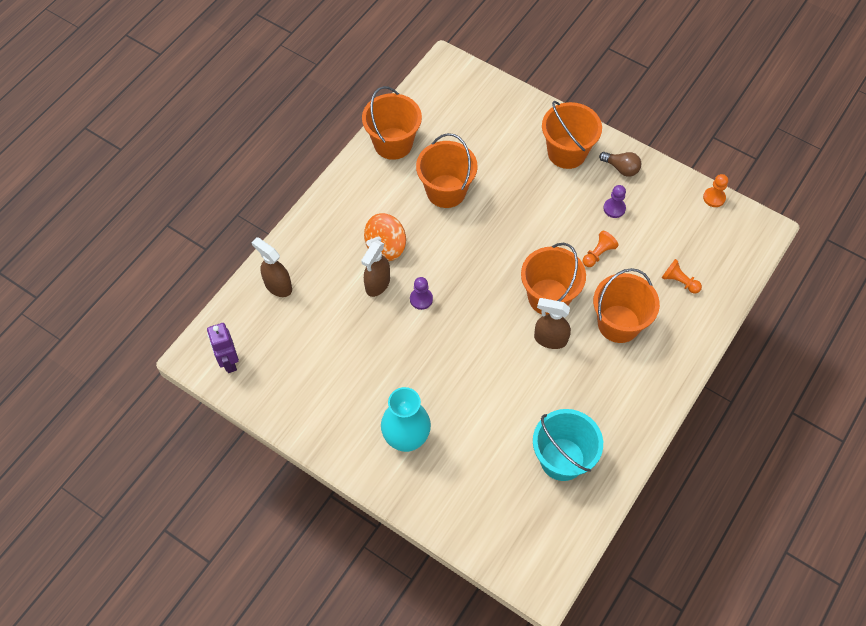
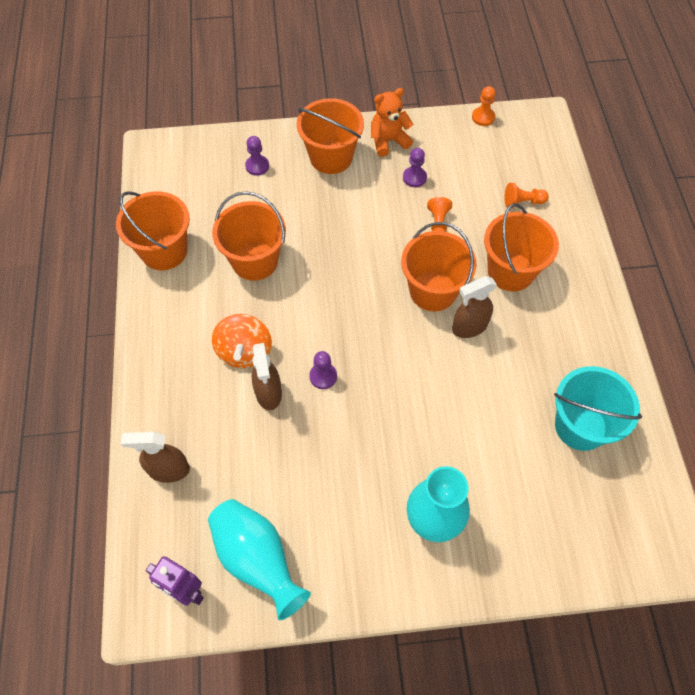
camera: 40 degrees left, 0 degrees up
brown light bulb [599,152,641,177] -> orange teddy bear [371,88,413,157]
none -> turquoise vase [208,499,311,620]
none -> purple pawn [245,136,269,176]

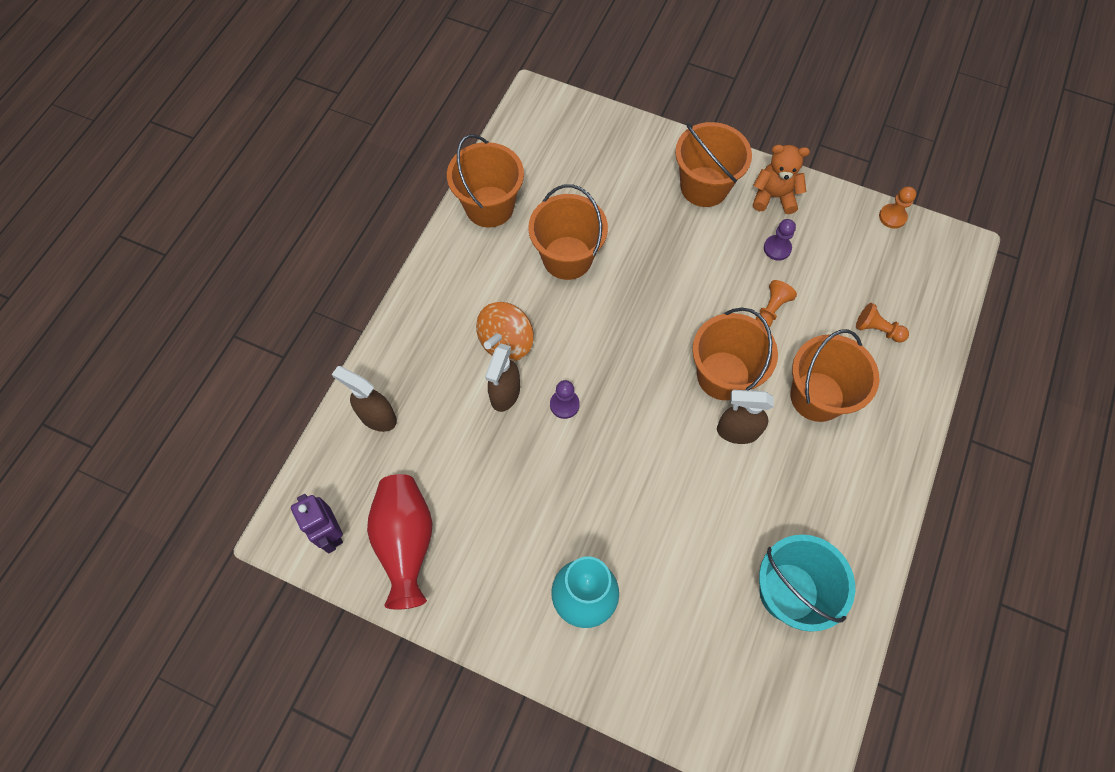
camera: 30 degrees right, 5 degrees up
turquoise vase [208,499,311,620] -> red vase [367,474,433,610]
purple pawn [245,136,269,176] -> none

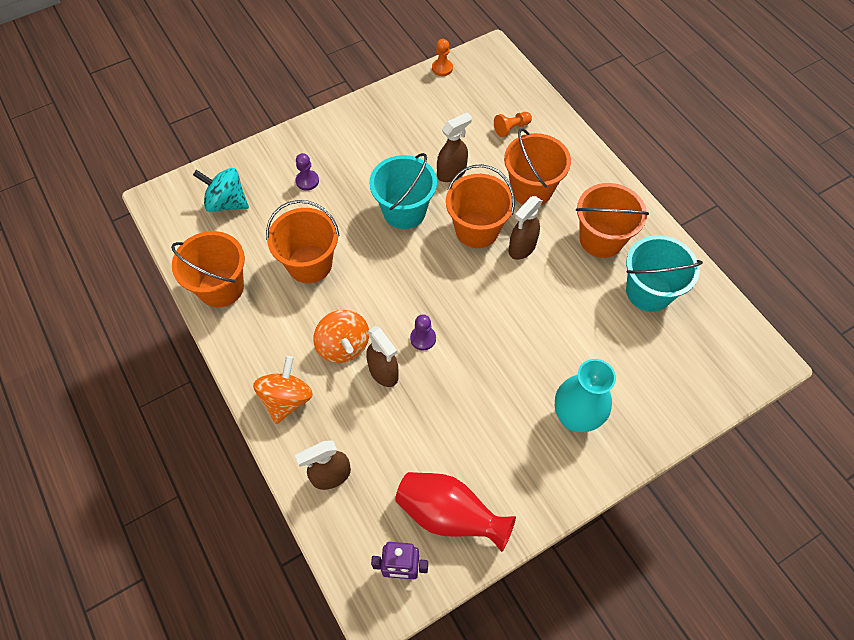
camera: 55 degrees left, 5 degrees down
orange bucket [675,122,752,207] -> orange bucket moved to [576,183,649,258]
orange teddy bear [753,145,810,214] -> none
orange pawn [756,280,797,327] -> brown spray bottle [437,113,472,182]
purple pawn [764,219,796,261] -> purple pawn moved to [295,153,319,191]
none -> turquoise spinning top [193,168,249,212]
none -> orange spinning top [253,356,313,424]
none -> turquoise bucket [369,153,437,229]

